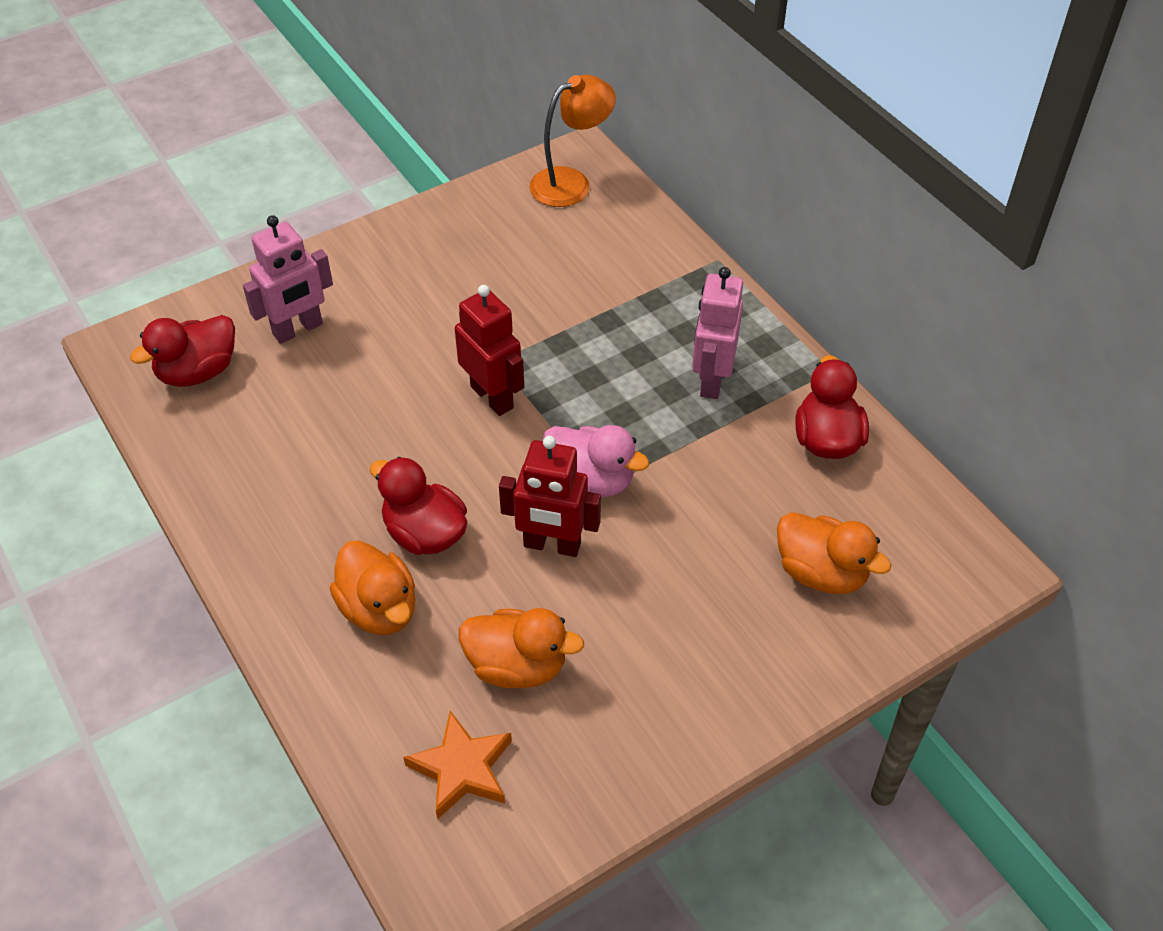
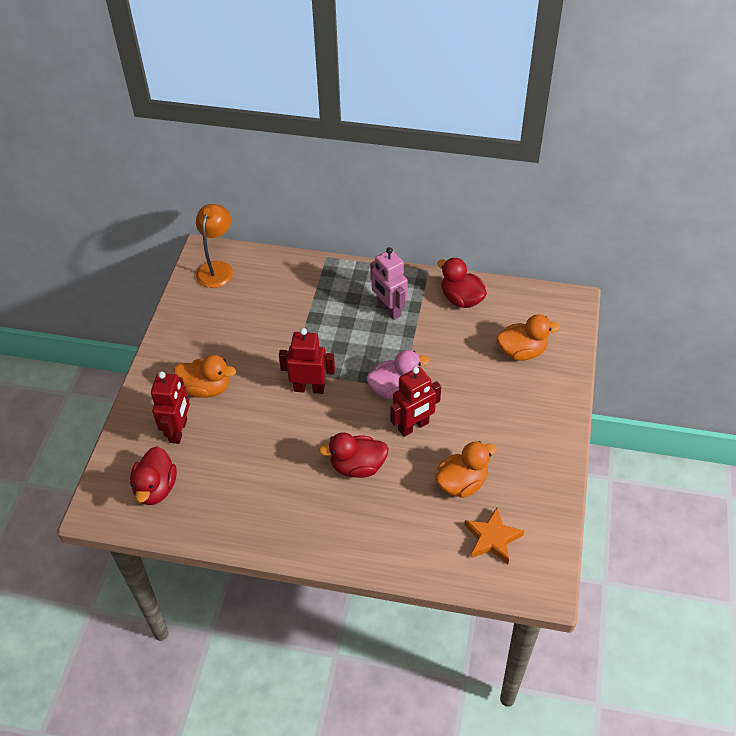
camera: 45 degrees left, 0 degrees up
pink robot [243,215,333,344] -> red robot [151,371,190,444]
orange duck [330,540,416,635] -> orange duck moved to [174,355,236,398]

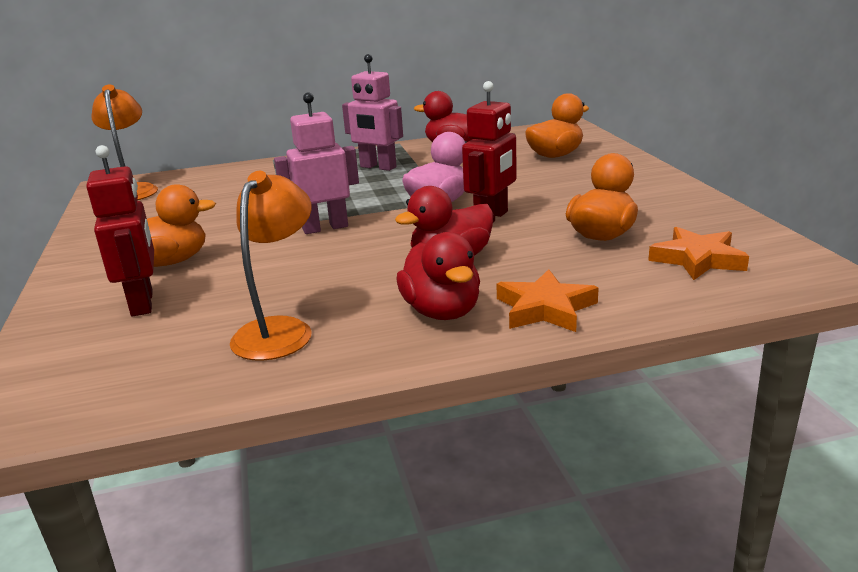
camera: 25 degrees left, 25 degrees down
red duck [130,446,177,505] -> red duck moved to [396,232,480,320]
red robot [279,328,335,394] -> pink robot [274,92,359,234]
none -> orange lamp [230,171,312,361]
none -> orange star [497,269,599,332]

